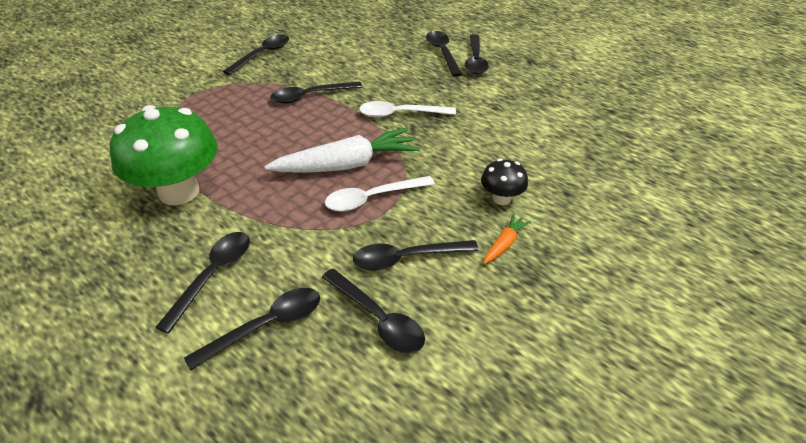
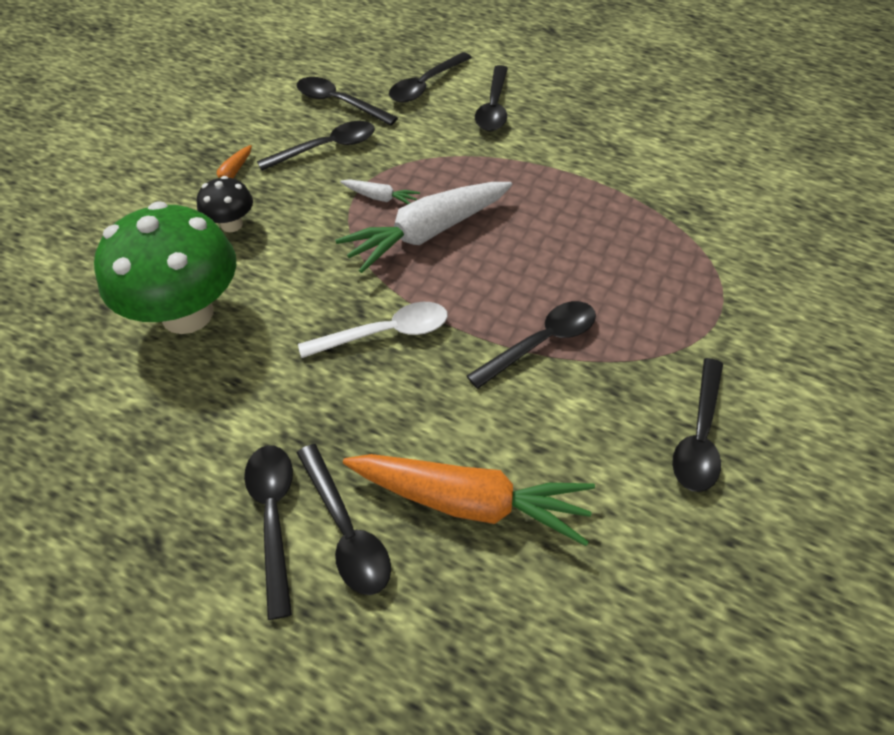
camera: 165 degrees right, 10 degrees up
green mushroom [110,105,218,205] -> green mushroom moved to [94,201,236,334]
white spoon [325,176,435,212] -> white carrot [340,179,420,204]
none -> orange carrot [343,454,595,546]

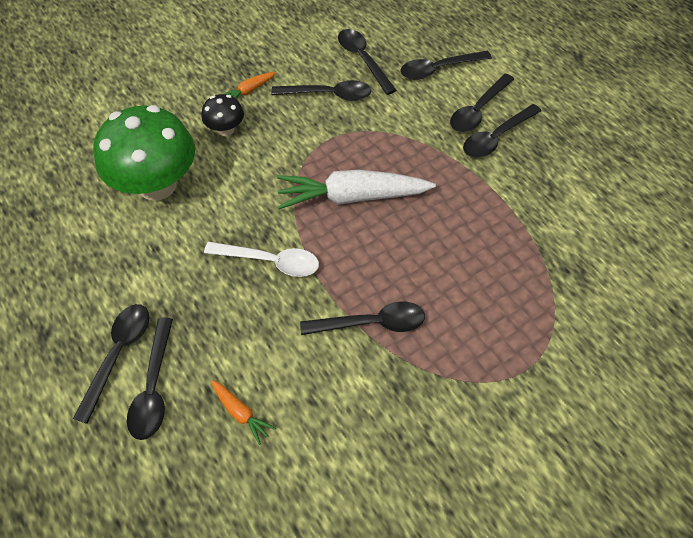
camera: 30 degrees right, 5 degrees up
white carrot [340,179,420,204] -> none
orange carrot [343,454,595,546] -> orange carrot [211,380,276,445], size x0.45
black spoon [672,358,723,492] -> black spoon moved to [463,104,541,158]

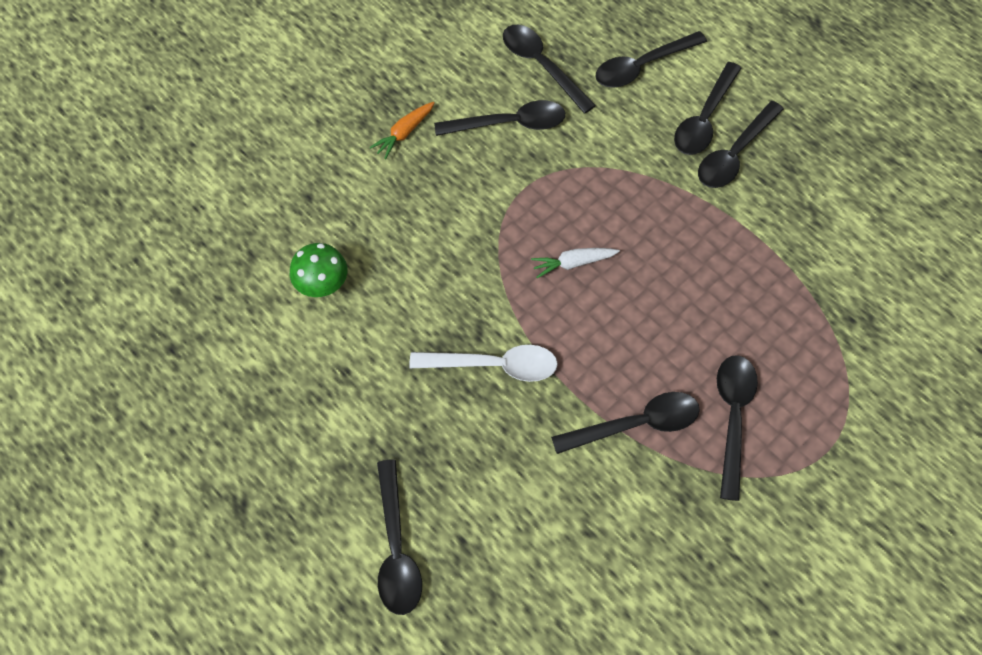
camera: 10 degrees left, 5 degrees up
black spoon [73,304,149,424] -> black spoon moved to [717,355,758,501]
green mushroom [93,105,195,201] -> green mushroom [290,243,348,297], size x0.47
black mushroom [201,94,244,136] -> none
orange carrot [211,380,276,445] -> none
white carrot [277,170,436,209] -> white carrot [531,248,620,278], size x0.45

